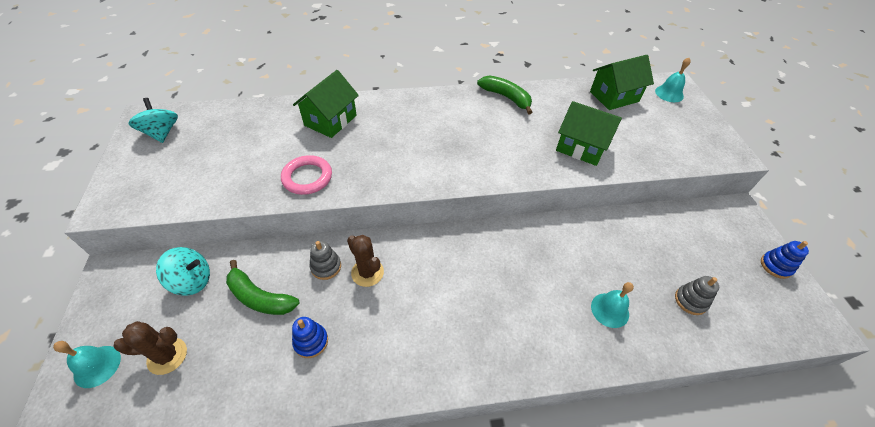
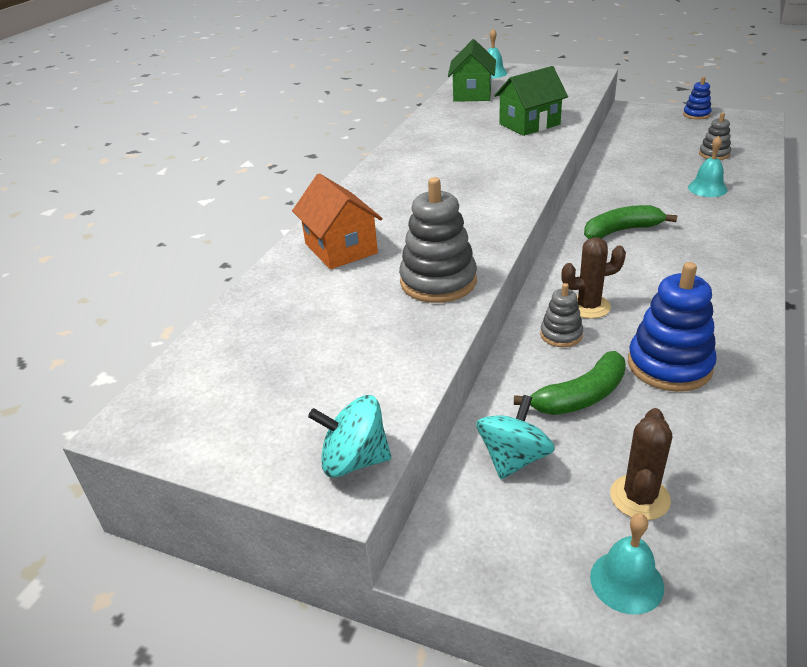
camera: 55 degrees left, 15 degrees down
turquoise spinning top [129,98,178,143] -> turquoise spinning top moved to [308,395,391,477]
pink ring [281,155,332,195] -> grey stacking toy [399,177,477,303]
blue stacking toy [292,317,328,358] -> blue stacking toy [628,262,717,392], size x1.83
green house [293,70,359,138] -> orange house [292,173,383,269]
green banana [477,75,532,115] -> green banana moved to [584,205,678,239]

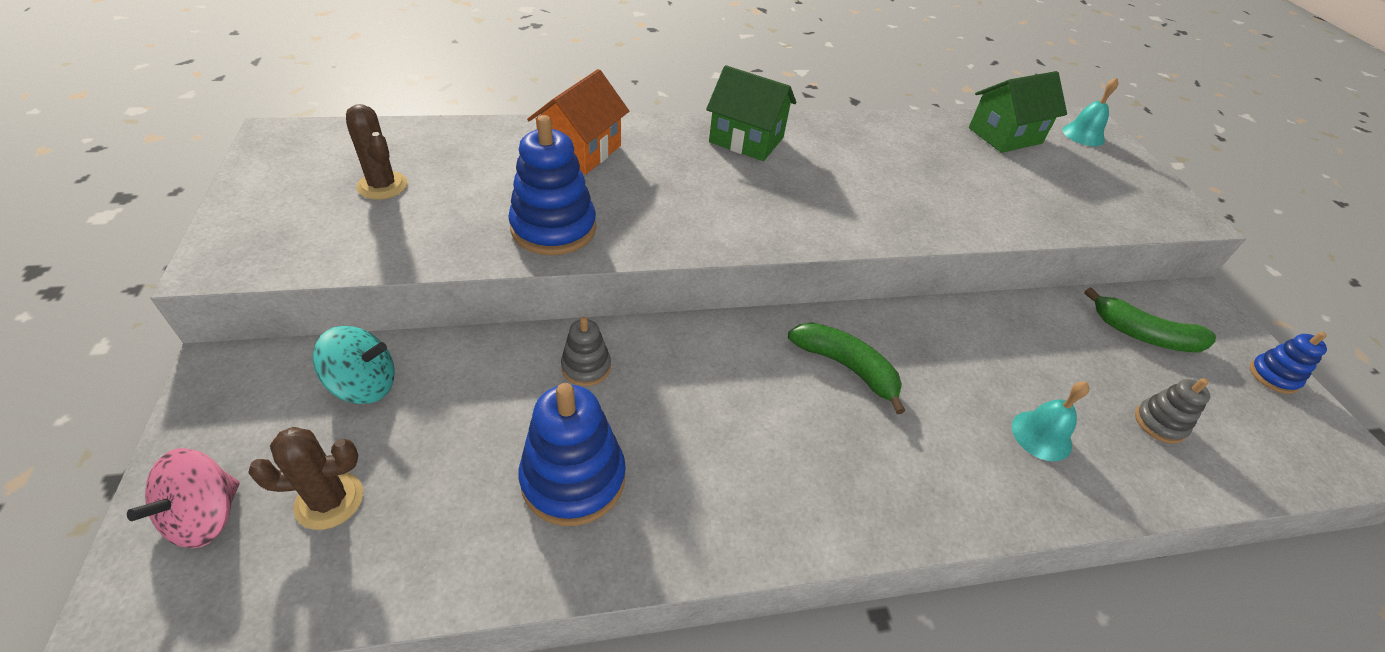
camera: 50 degrees right, 10 degrees up
turquoise spinning top [308,395,391,477] -> none
grey stacking toy [399,177,477,303] -> blue stacking toy [508,115,596,255]
green house [494,66,568,136] -> green house moved to [706,65,796,161]
green banana [514,351,626,415] -> green banana moved to [1084,287,1216,352]
brown cactus [561,237,626,319] -> brown cactus moved to [346,104,407,200]
turquoise bell [590,513,664,615] -> pink spinning top [127,448,240,548]

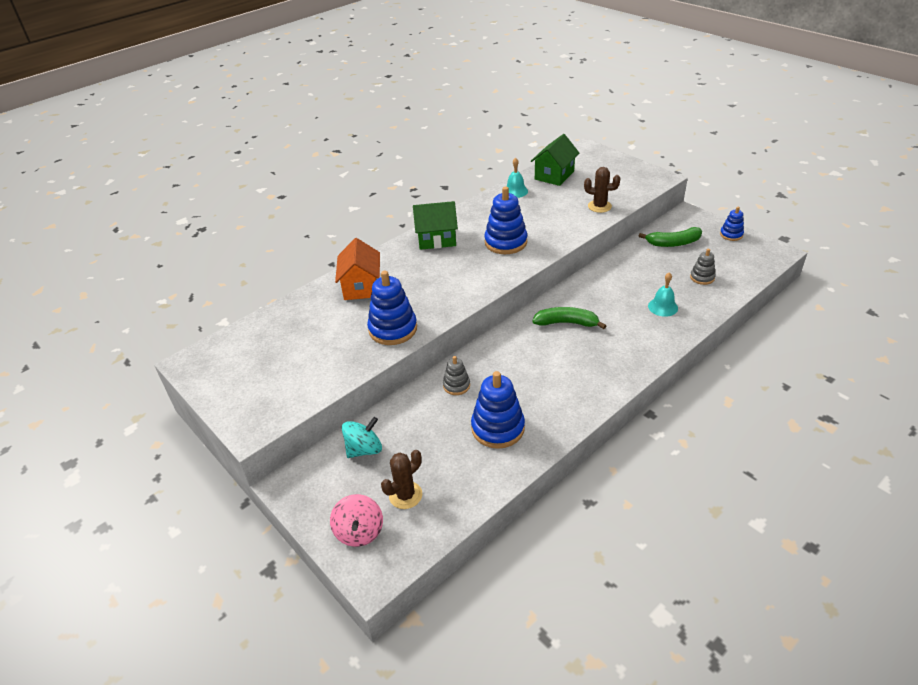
camera: 25 degrees left, 5 degrees down
brown cactus [346,104,407,200] -> brown cactus moved to [584,167,620,213]
turquoise bell [1062,78,1118,146] -> turquoise bell moved to [506,158,528,198]
none -> blue stacking toy [484,187,527,254]

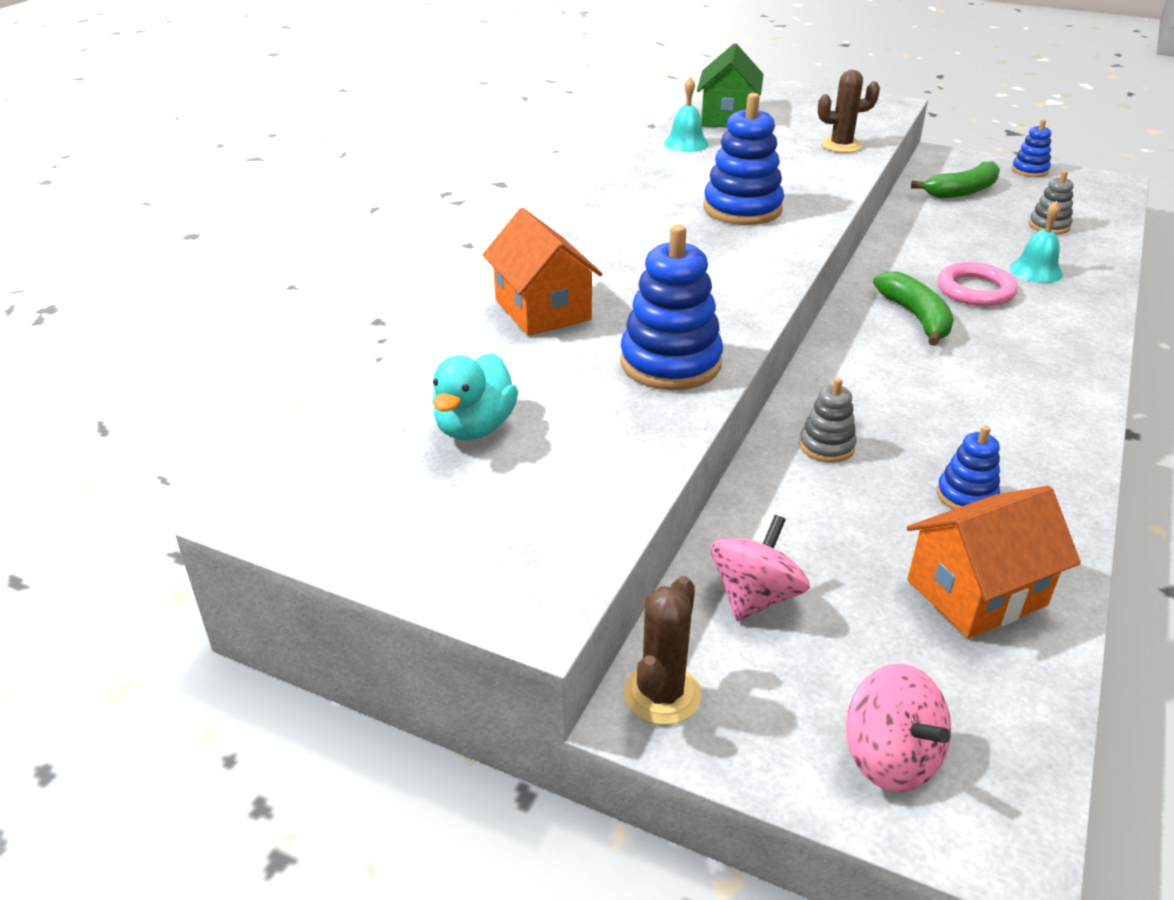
camera: 25 degrees left, 5 degrees down
turquoise spinning top [342,417,382,458] -> pink spinning top [710,515,810,621]
brown cactus [381,450,422,509] -> brown cactus moved to [624,576,701,725]
green house [413,201,458,250] -> none
blue stacking toy [471,371,525,449] -> blue stacking toy [937,425,1000,509], size x0.55
green banana [532,307,606,329] -> green banana turned 90 degrees clockwise [873,271,954,346]
none -> turquoise duck [432,353,518,440]
none -> orange house [906,486,1081,638]
none -> pink ring [938,262,1018,307]

